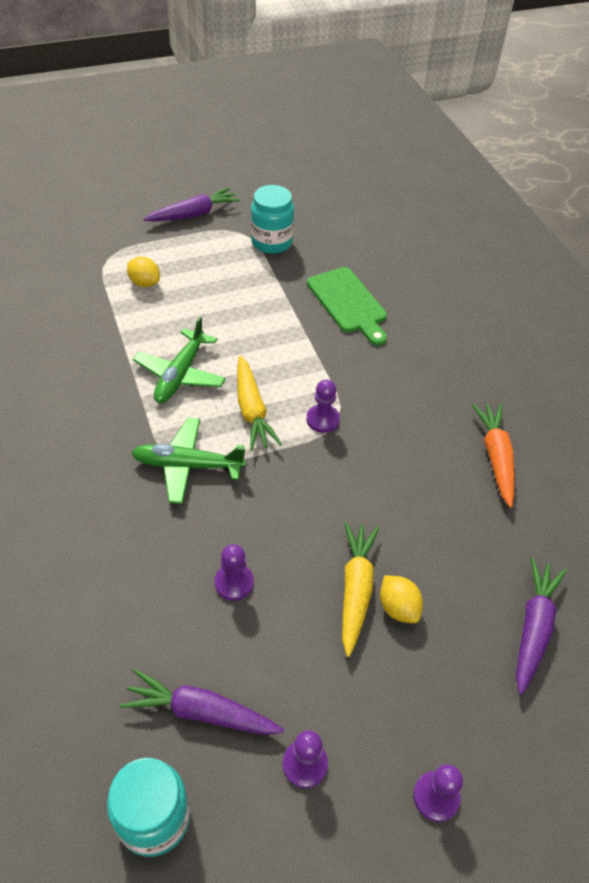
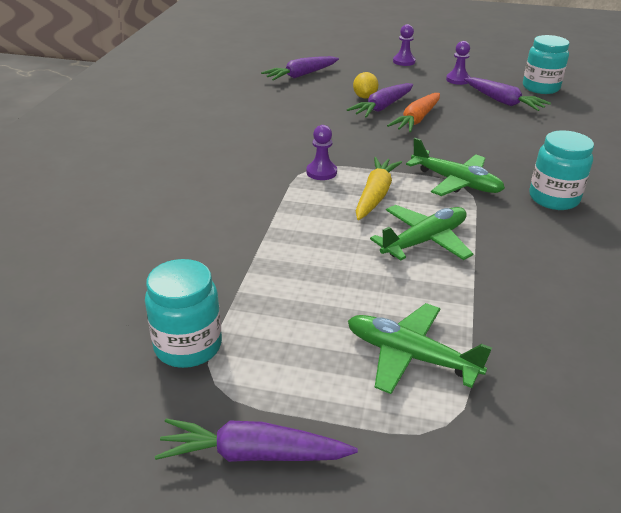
camera: 145 degrees left, 15 degrees down
yellow lemon [127,257,160,287] -> green plane [348,303,492,394]
purple pawn [215,544,254,601] -> none
green cutting board [307,267,387,346] -> none
yellow carrot [342,522,379,657] -> purple carrot [347,83,413,118]
orange carrot [472,404,515,508] -> orange carrot moved to [387,93,440,132]
none -> turquoise jar [529,130,594,210]

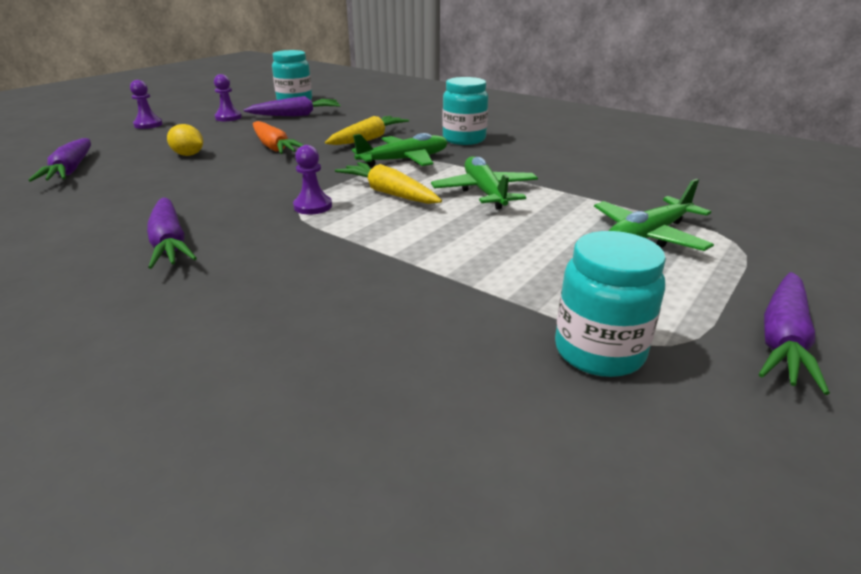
camera: 65 degrees left, 5 degrees down
purple carrot [347,83,413,118] -> purple carrot moved to [147,197,197,269]
none -> yellow carrot [325,116,409,145]

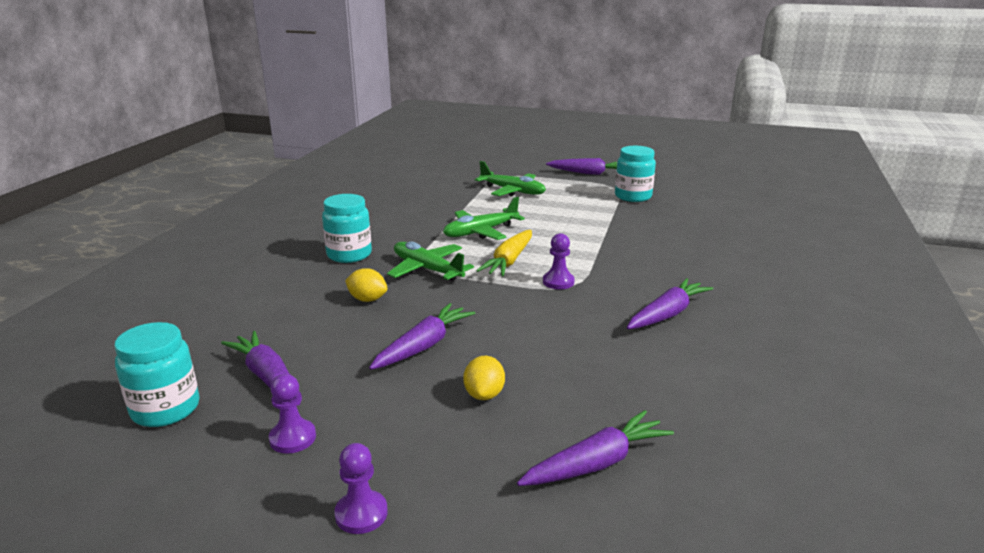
camera: 110 degrees left, 5 degrees down
orange carrot [253,121,303,154] -> purple carrot [369,303,475,370]
yellow carrot [325,116,409,145] -> yellow lemon [345,268,387,302]

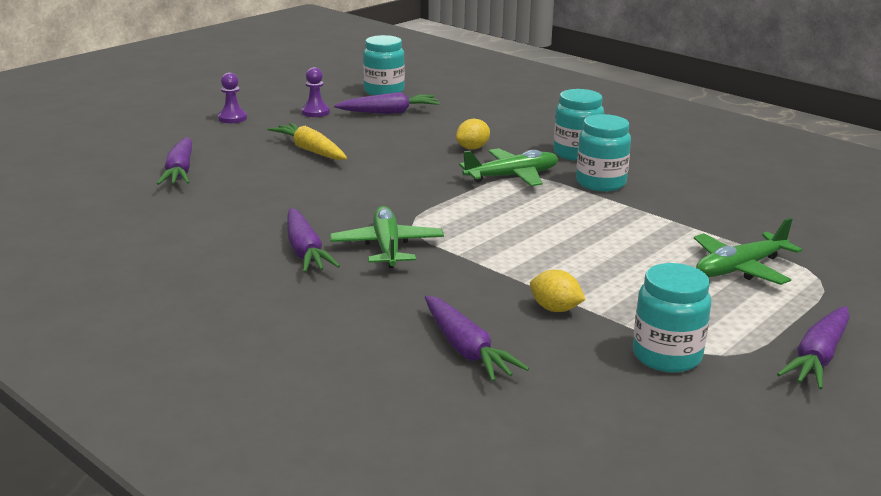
camera: 115 degrees right, 0 degrees up
purple carrot [369,303,475,370] -> purple carrot moved to [425,295,529,382]
green plane [443,197,525,240] -> green plane moved to [330,206,444,268]
yellow lemon [463,356,505,400] -> yellow lemon moved to [530,270,586,312]
yellow carrot [476,230,532,277] -> yellow carrot moved to [268,122,347,160]
purple pawn [543,233,575,289] -> none
none -> turquoise jar [576,114,631,192]

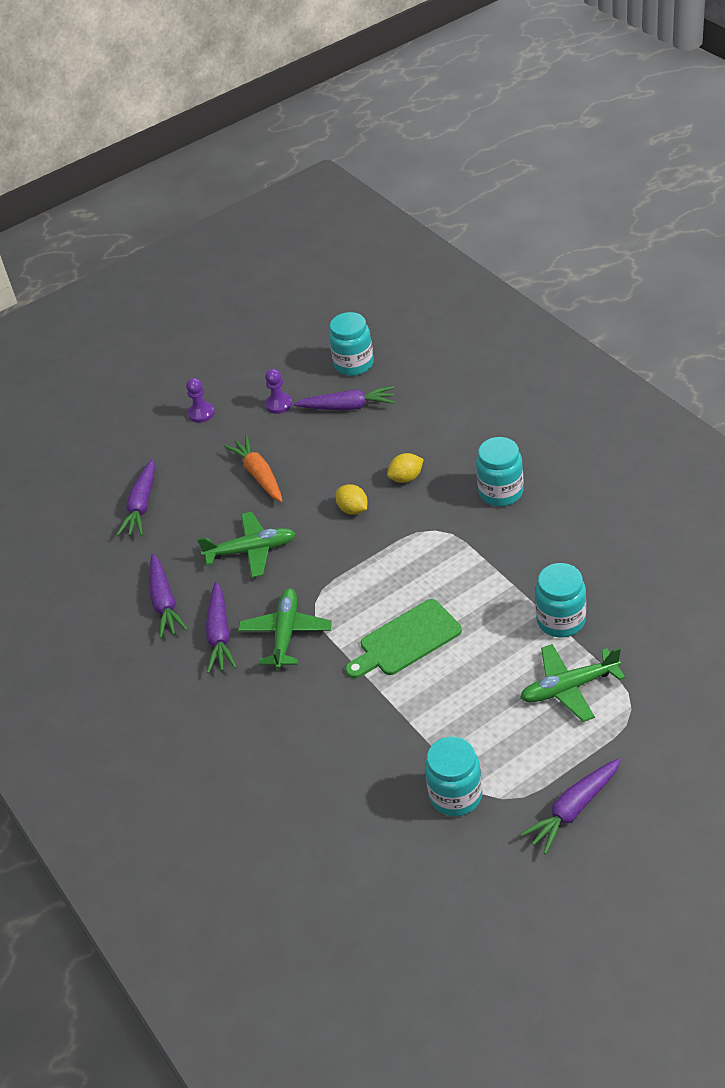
camera: 20 degrees right, 20 degrees up
yellow carrot [268,122,347,160] -> orange carrot [224,436,283,502]
purple carrot [425,295,529,382] -> purple carrot moved to [149,554,188,639]
green plane [459,148,558,186] -> green plane moved to [197,512,296,578]
yellow lemon [530,270,586,312] -> yellow lemon moved to [335,484,368,515]
turquoise jar [576,114,631,192] -> turquoise jar moved to [535,563,586,638]
none -> green cutting board [345,599,462,679]

